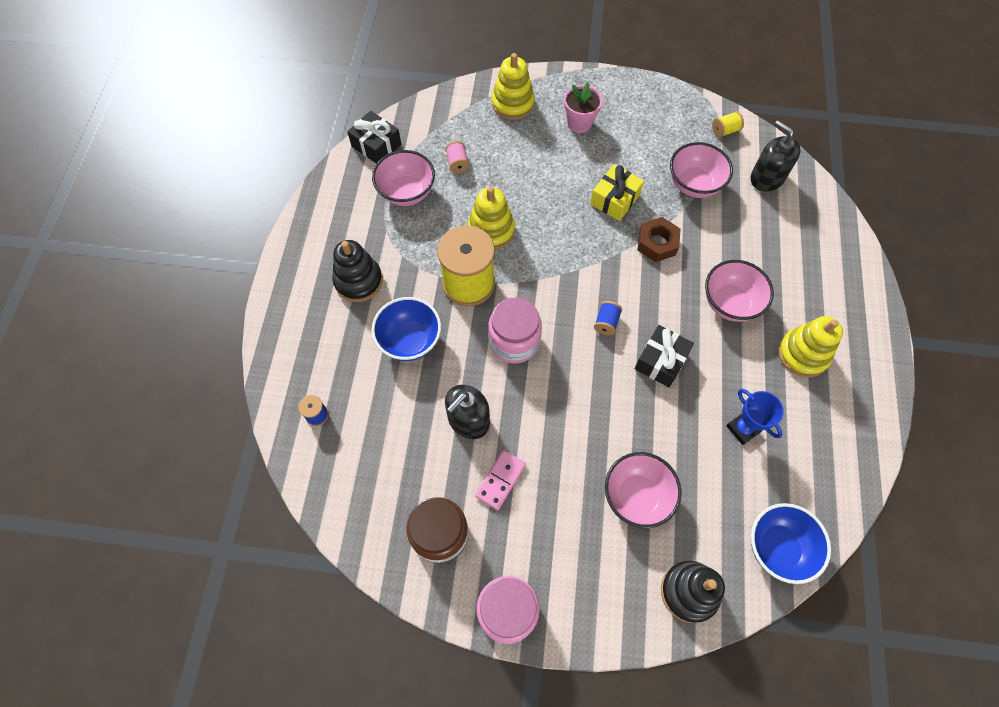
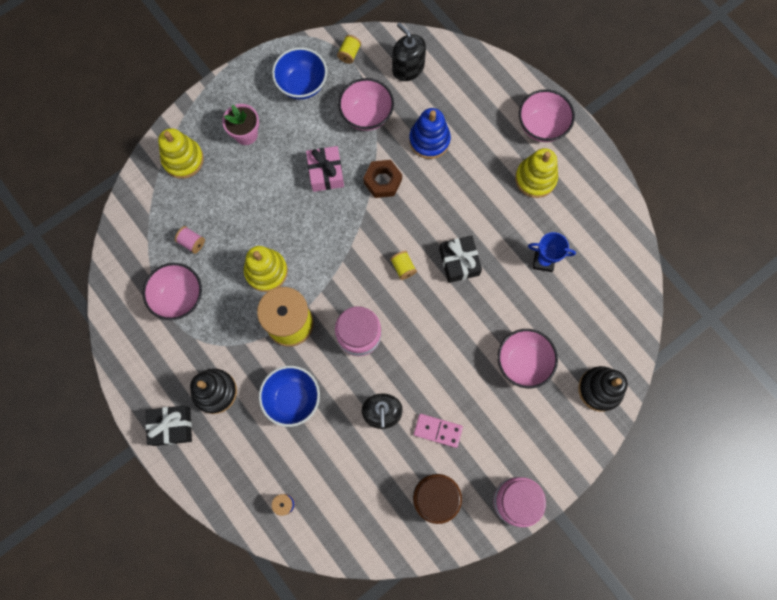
camera: 45 degrees left, 10 degrees up
black gift [347,111,401,164] -> black gift moved to [146,406,192,446]
pink domino [475,450,526,510] -> pink domino turned 60 degrees counterclockwise [414,414,463,448]
yellow gift [590,164,644,221] -> pink gift [306,146,344,192]
blue spool [594,301,622,335] -> yellow spool [390,251,417,280]
pink bowl [705,260,774,322] -> pink bowl moved to [519,89,575,142]
black soap dispenser [751,120,801,191] -> black soap dispenser turned 45 degrees clockwise [392,22,426,81]
blue bowl [751,503,831,584] -> blue bowl moved to [272,47,327,99]
none -> blue stacking toy [409,108,451,159]

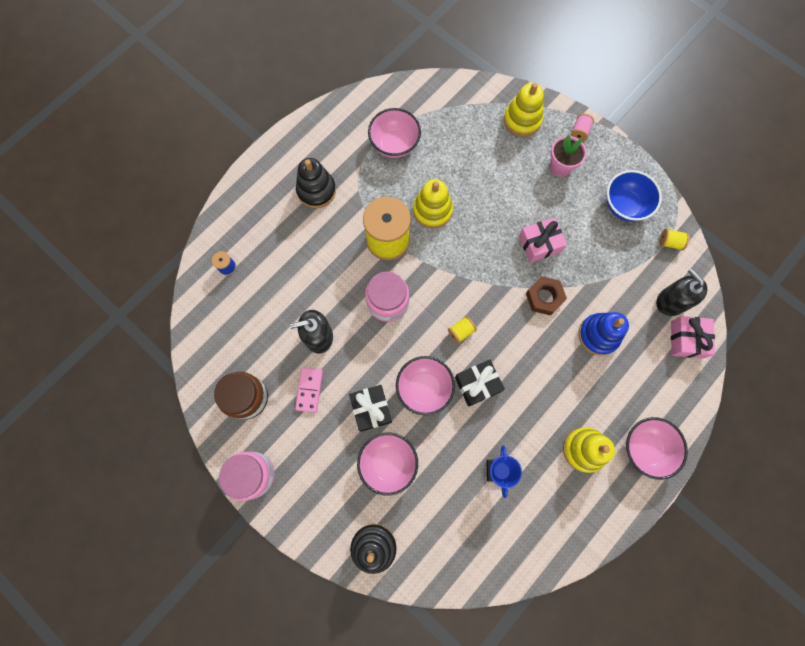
camera: 80 degrees right, 0 degrees up
black gift [146,406,192,446] -> black gift moved to [349,385,392,432]
pink spool [175,226,205,254] -> pink spool moved to [571,113,594,141]
blue bowl [259,366,320,427] -> none
pink bowl [338,78,394,131] -> pink bowl moved to [396,356,455,415]
black soap dispenser [392,22,426,81] -> black soap dispenser turned 75 degrees counterclockwise [656,268,707,316]
none -> pink gift [671,316,715,359]

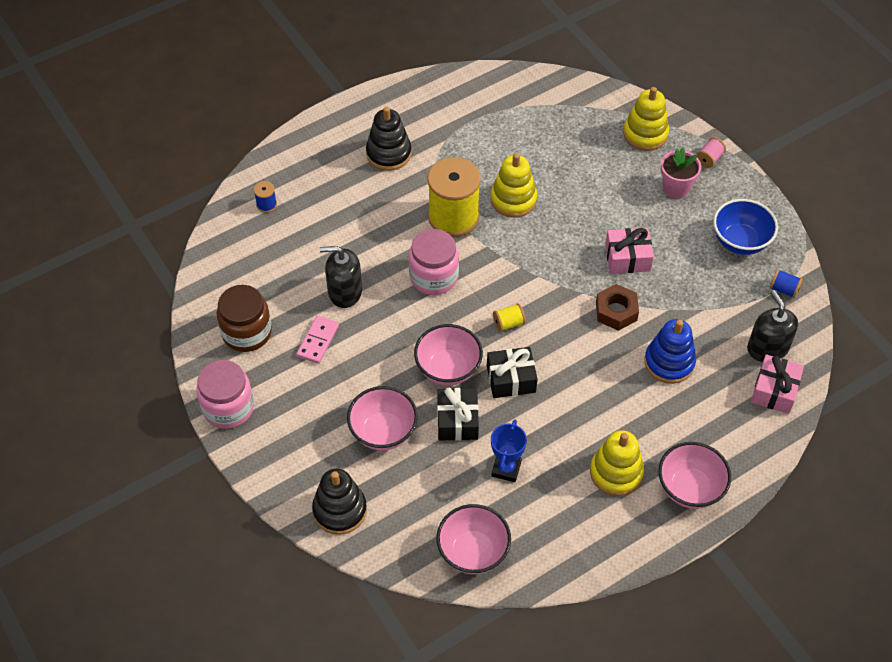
camera: 15 degrees right, 20 degrees down
black gift [349,385,392,432] -> black gift moved to [437,388,479,441]
pink bowl [368,108,421,158] -> pink bowl moved to [436,504,511,574]
yellow spool [659,229,690,250] -> blue spool [770,269,803,298]

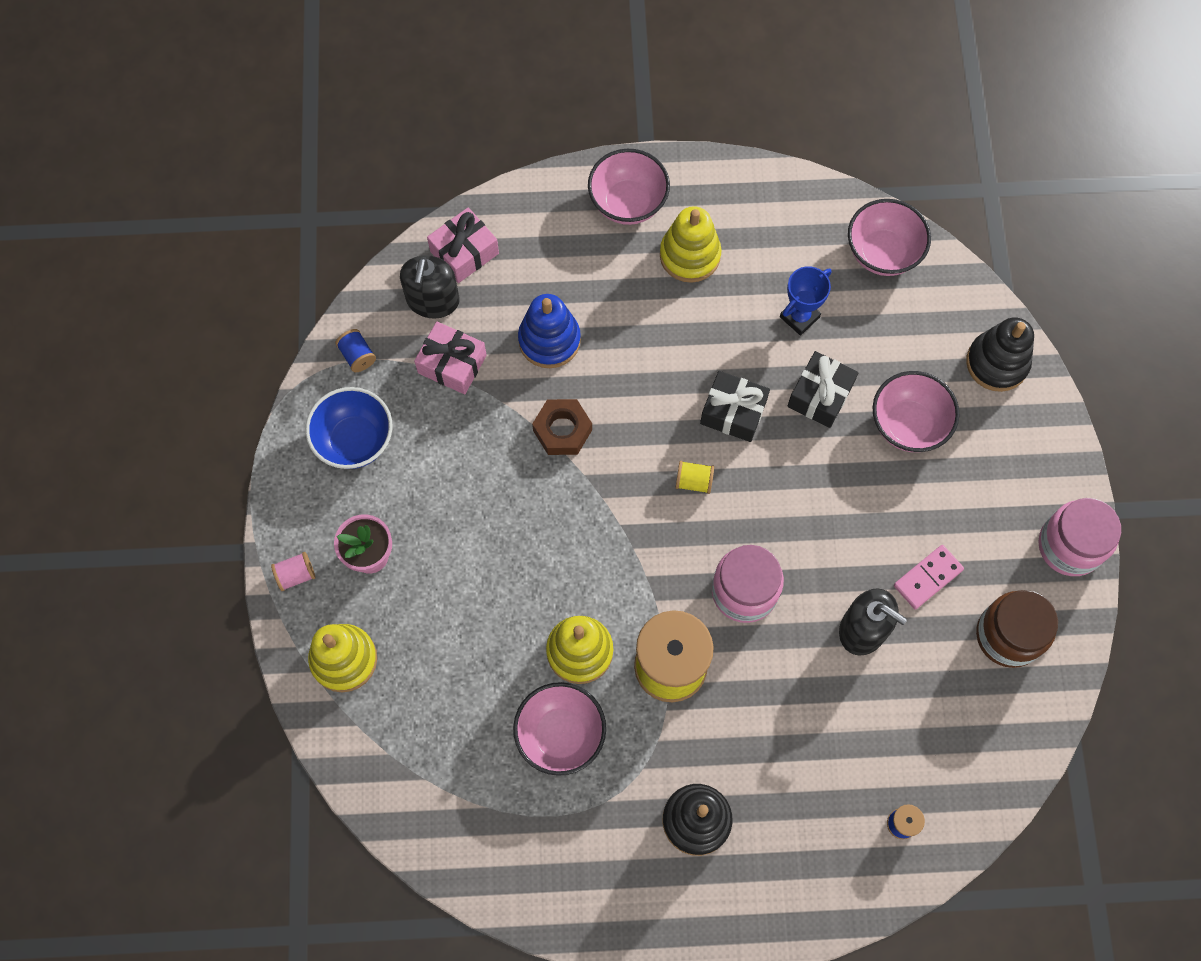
camera: 150 degrees left, 15 degrees up
pink bowl [414,324,483,386] -> pink bowl moved to [513,682,606,776]
pink gift [605,228,654,274] -> pink gift moved to [414,322,487,394]

